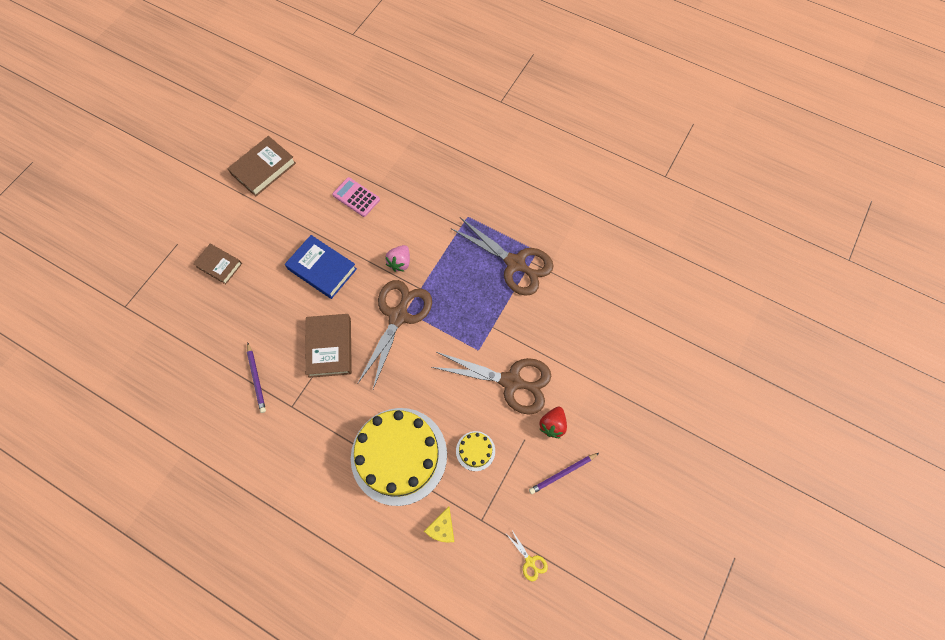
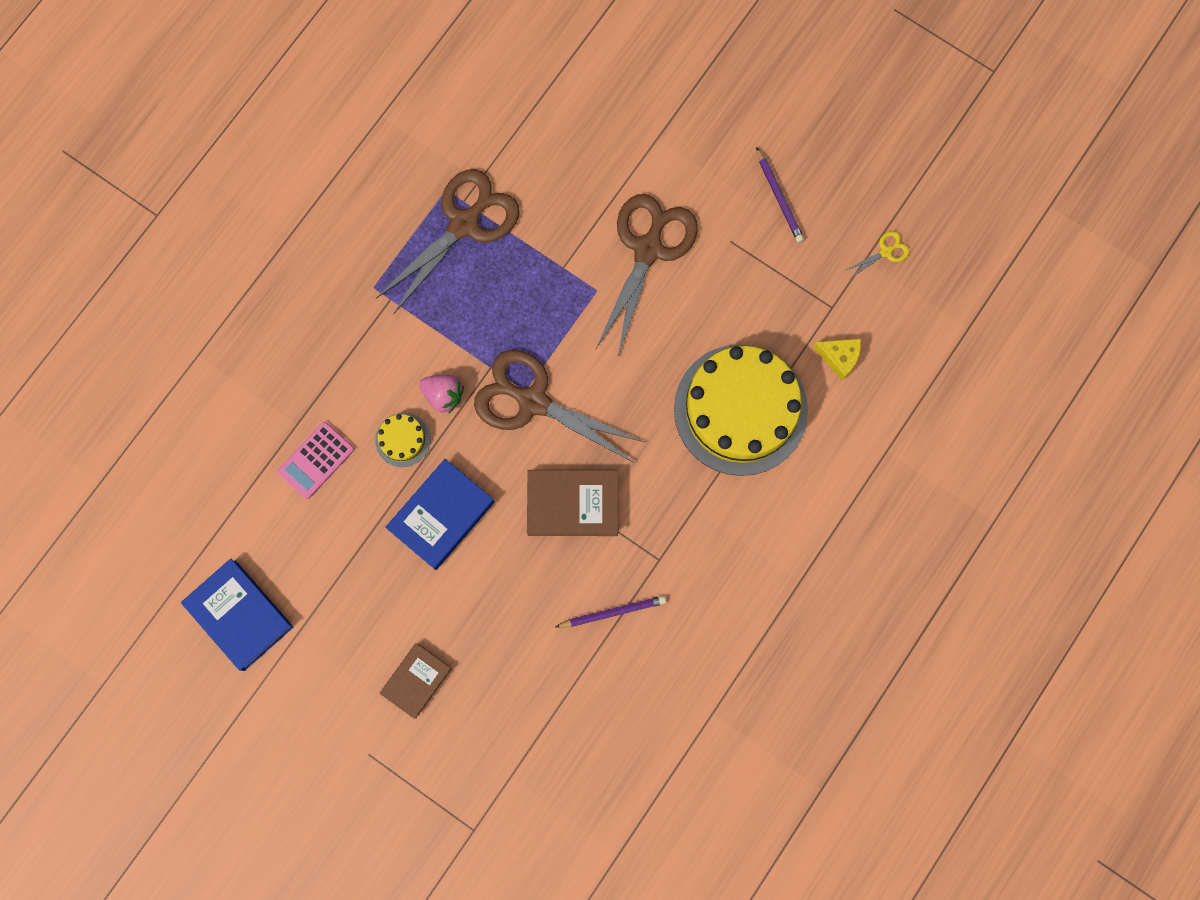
camera: 85 degrees left, 10 degrees up
brown book [227,136,296,197] -> blue book [181,559,293,671]
yellow cake [456,431,495,471] -> yellow cake moved to [375,413,431,467]
red strawberry [540,407,567,438] -> none

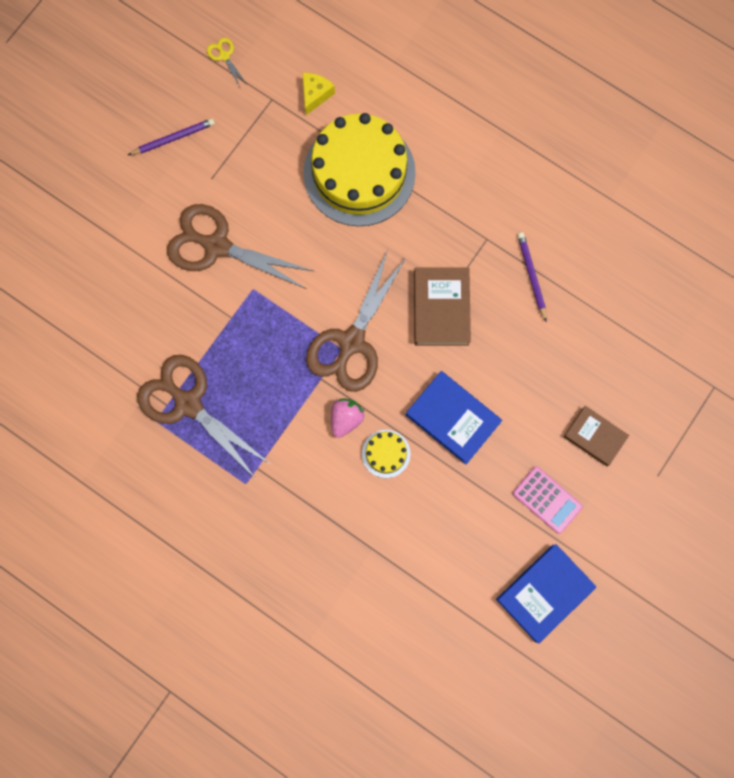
camera: 90 degrees left, 0 degrees up
pink calculator [277,422,354,499] -> pink calculator moved to [513,467,583,534]

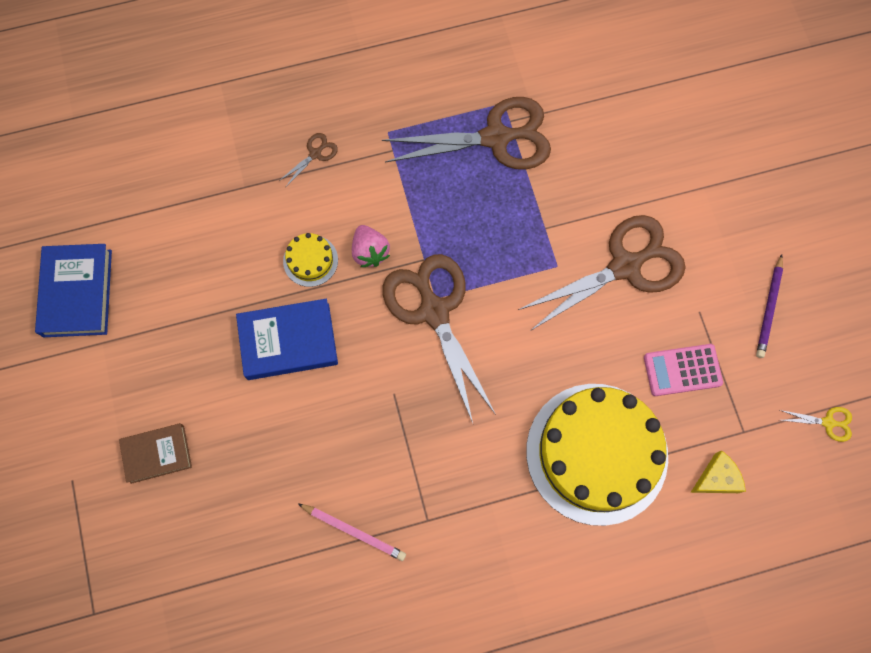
camera: 130 degrees right, 5 degrees down
yellow cheese [303,73,335,115] -> yellow cheese turned 90 degrees counterclockwise [690,451,746,493]
brown book [414,267,471,346] -> none
pink calculator [513,467,583,534] -> pink calculator moved to [644,344,723,396]
purple pencil [517,232,547,321] -> pink pencil [298,503,406,561]
none -> brown scissors [279,133,338,188]

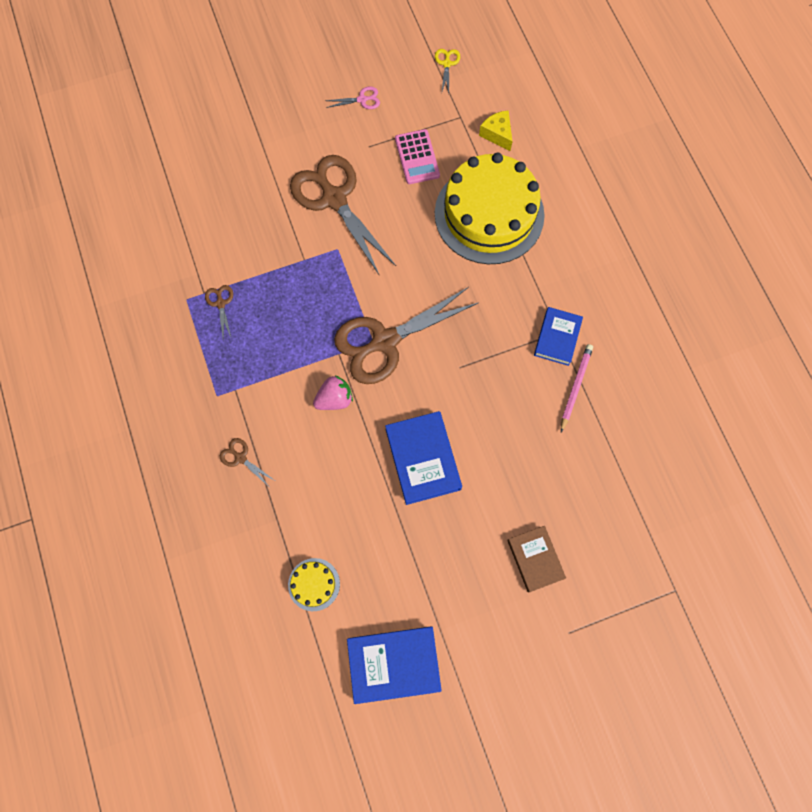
camera: 95 degrees left, 0 degrees up
yellow cake [283,233,338,287] -> yellow cake moved to [288,558,340,611]
brown scissors [382,97,551,169] -> brown scissors [205,285,233,338], size x0.40
purple pencil [756,254,783,358] -> pink scissors [326,86,380,109]
none -> blue book [534,307,583,366]

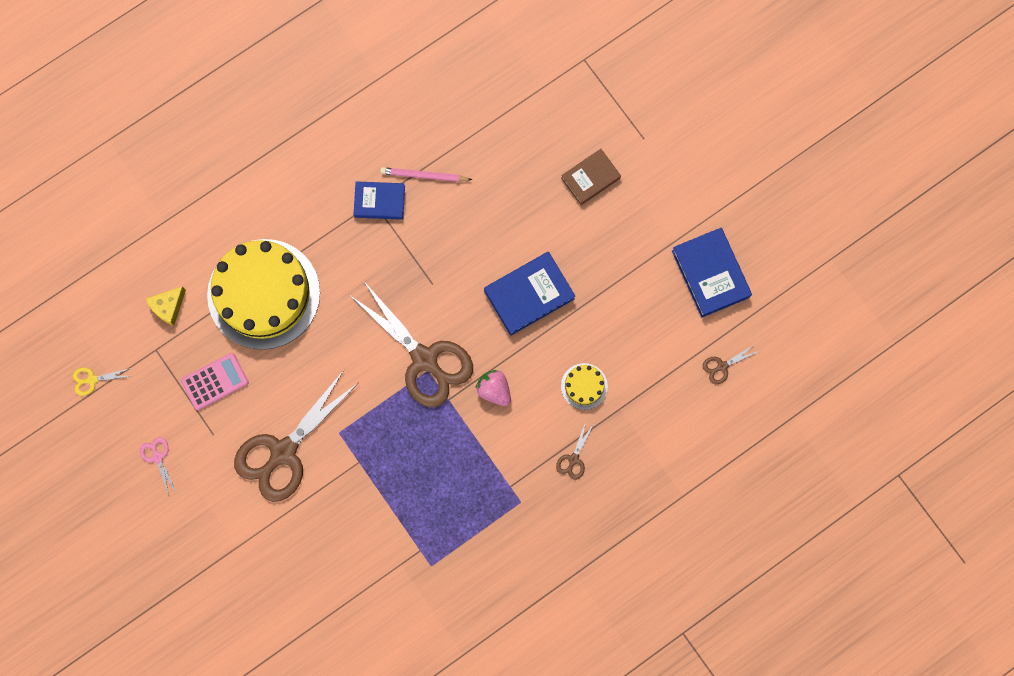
camera: 105 degrees left, 5 degrees up
brown scissors [205,285,233,338] -> brown scissors moved to [702,345,759,384]
yellow cake [288,558,340,611] -> yellow cake moved to [561,363,608,410]

